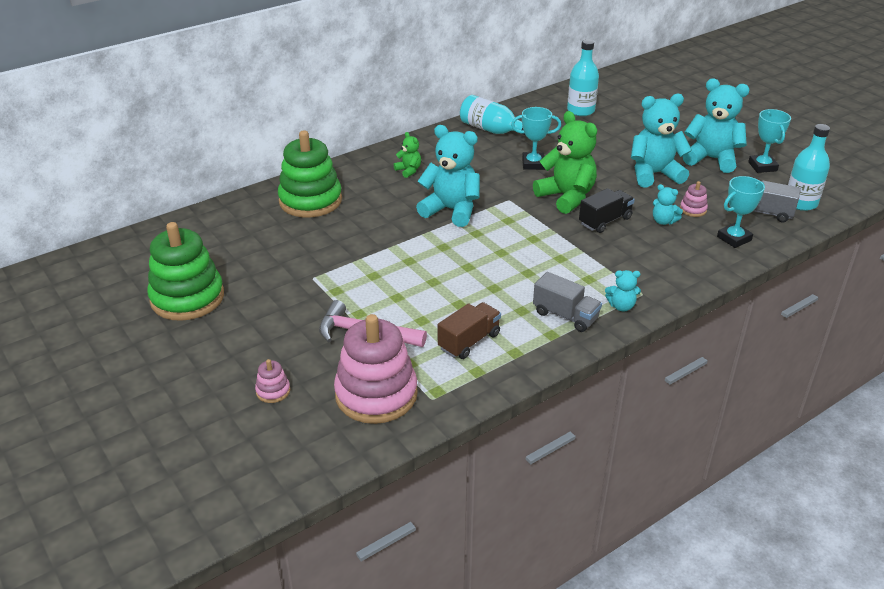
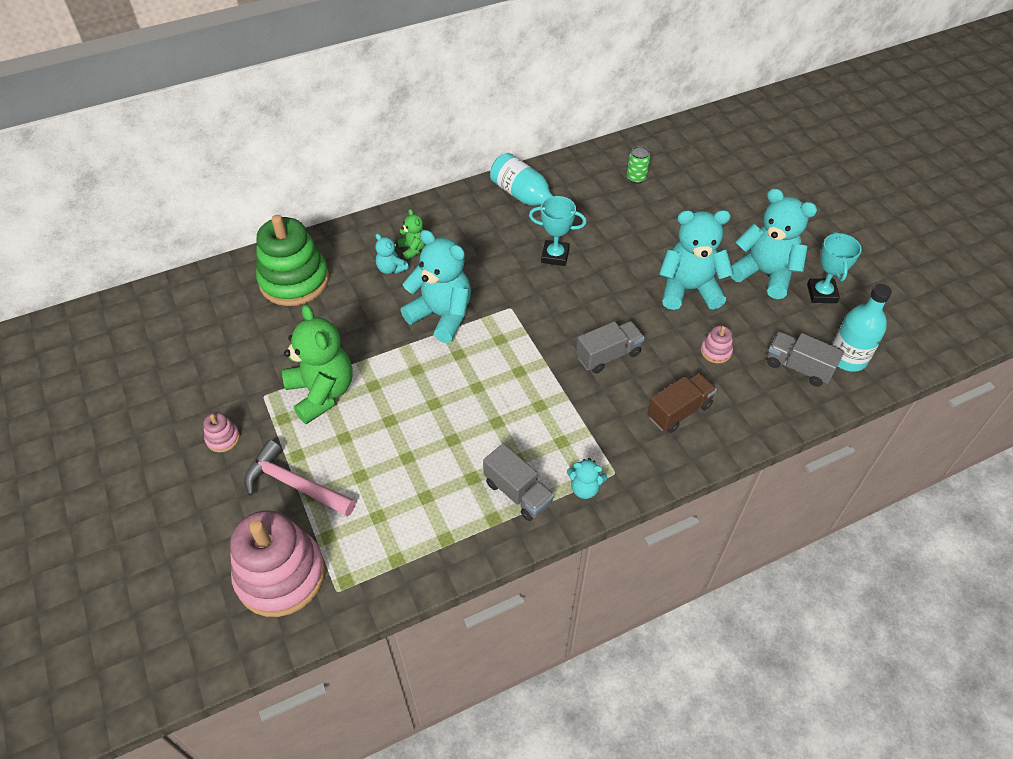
camera: 10 degrees right, 15 degrees up
green stacking toy [147,222,224,321] -> none
pink stacking toy [255,359,290,403] -> pink stacking toy moved to [203,412,240,452]
brown truck [438,302,501,359] -> brown truck moved to [647,373,717,433]
green teddy bear [533,111,597,214] -> green teddy bear moved to [282,304,353,424]
turquoise bottle [567,39,599,116] -> green can [627,146,651,183]
black truck [579,188,635,233] -> grey truck [576,321,645,373]
turquoise teddy bear [653,184,683,225] -> turquoise teddy bear moved to [375,234,409,274]
turquoise trophy [717,176,765,248] -> none

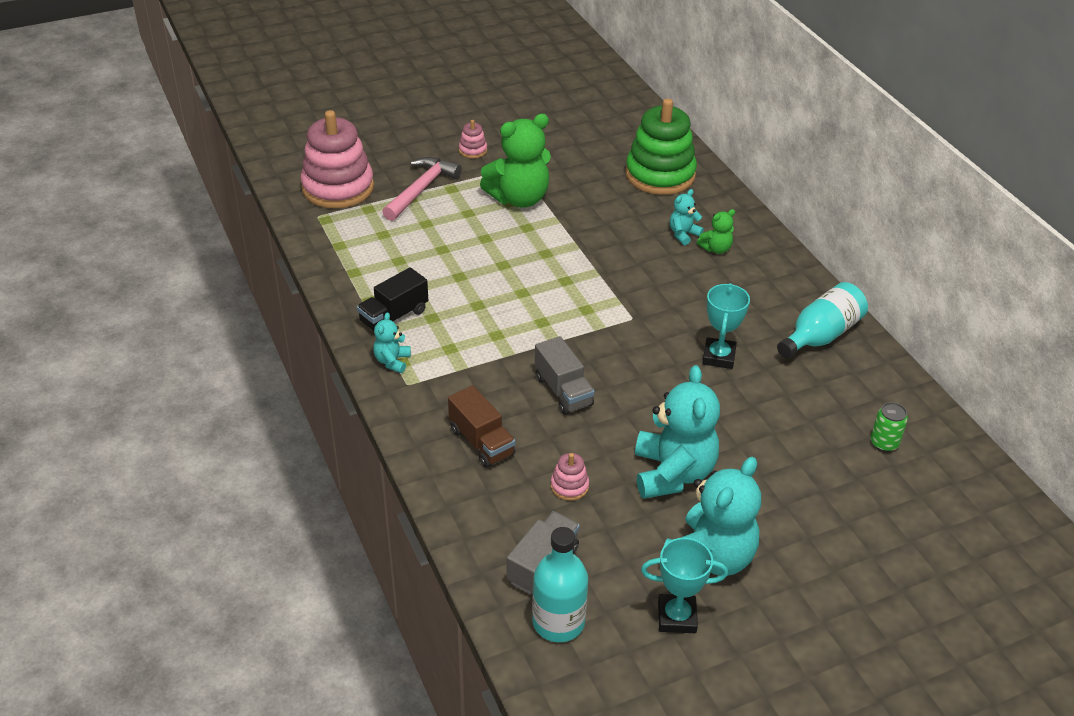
camera: 90 degrees right, 10 degrees down
turquoise teddy bear [401,230,471,343] -> none
grey truck [483,443,554,521] -> black truck [357,267,428,331]

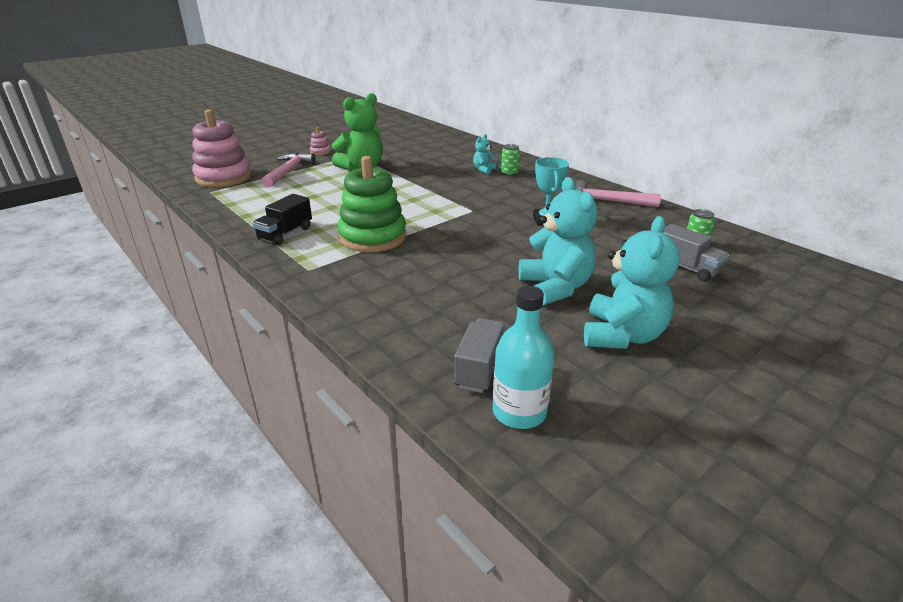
camera: 15 degrees left, 10 degrees down
turquoise teddy bear [373,312,411,373] -> none
brown truck [448,385,515,468] -> none
grey truck [535,336,595,415] -> grey truck moved to [663,224,729,282]
pink stacking toy [551,453,589,501] -> none
green stacking toy [625,98,697,195] -> green stacking toy moved to [338,156,406,252]
turquoise trophy [641,538,728,633] -> none
green teddy bear [697,209,735,254] -> green can [501,144,520,176]
turquoise bottle [777,282,868,358] -> pink hammer [575,180,661,207]

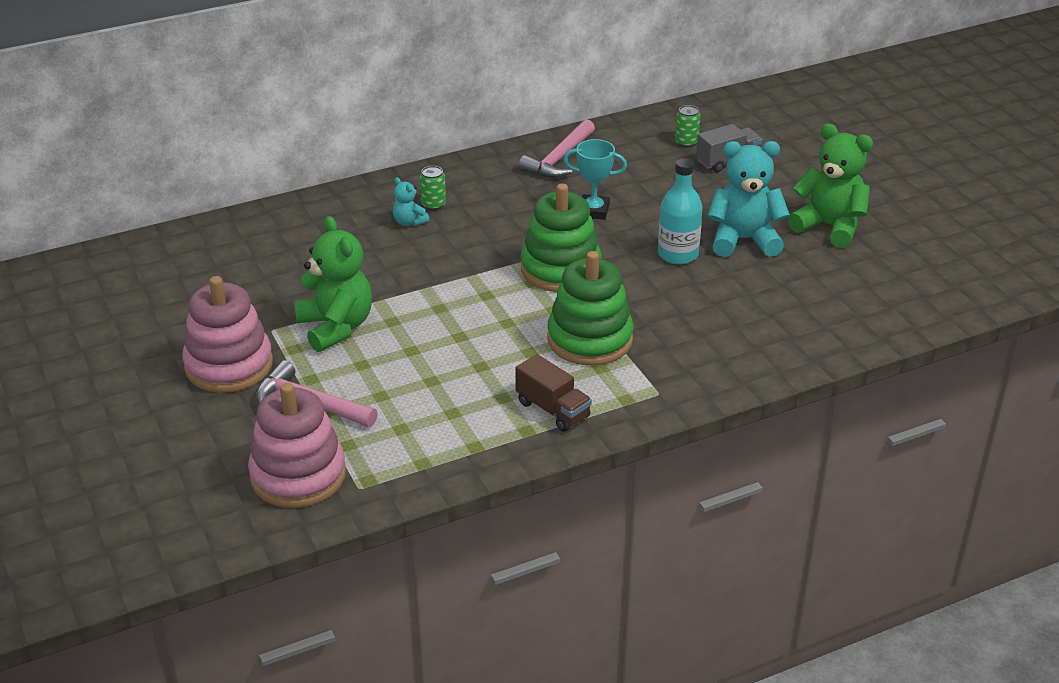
camera: 75 degrees left, 5 degrees up
black truck [253,194,312,245] -> brown truck [515,354,592,432]
pink stacking toy [310,127,331,155] -> pink stacking toy [182,276,273,393], size x2.40
grey truck [454,318,507,393] -> none
turquoise bottle [493,286,555,429] -> turquoise bottle moved to [658,158,703,264]
turquoise teddy bear [584,216,680,349] -> green teddy bear [788,124,873,248]
none -> green stacking toy [521,183,602,292]

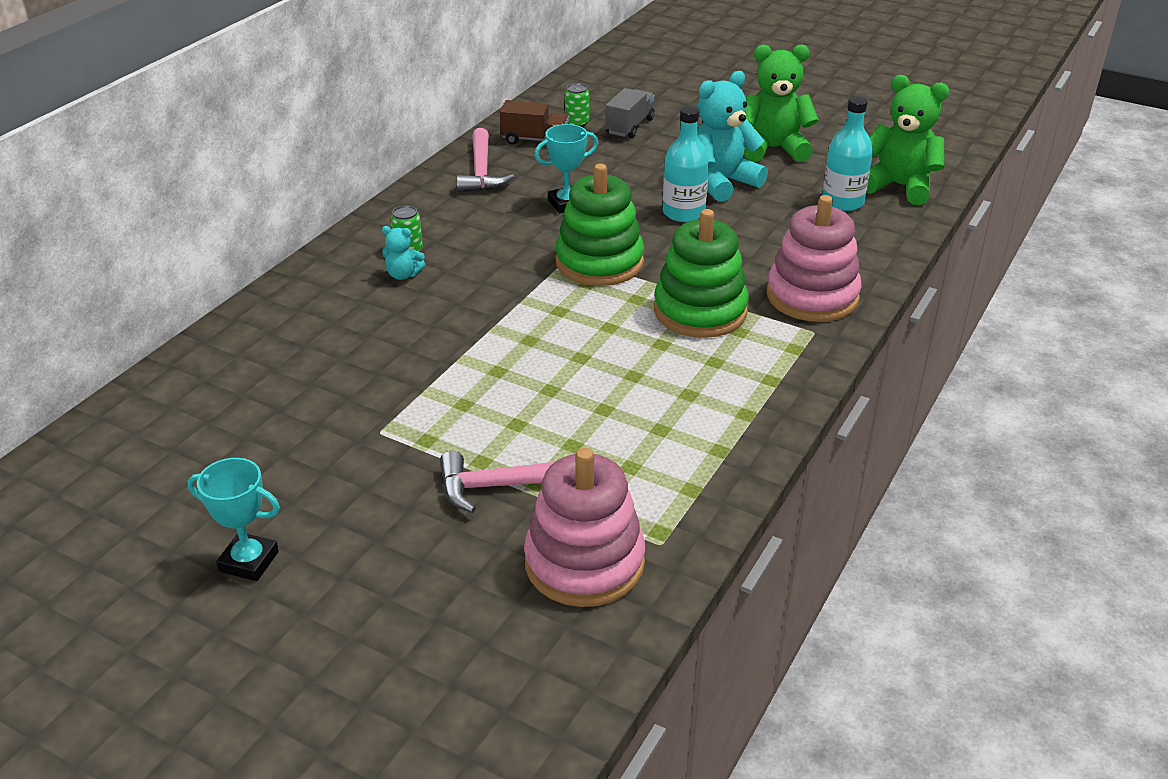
camera: 35 degrees left, 0 degrees up
pink stacking toy [182,276,273,393] -> pink stacking toy moved to [767,195,862,322]
green teddy bear [294,216,372,352] -> green teddy bear moved to [866,75,949,205]
brown truck [515,354,592,432] -> brown truck moved to [500,100,569,144]
none -> turquoise trophy [188,458,280,581]
none -> turquoise bottle [822,96,873,211]

